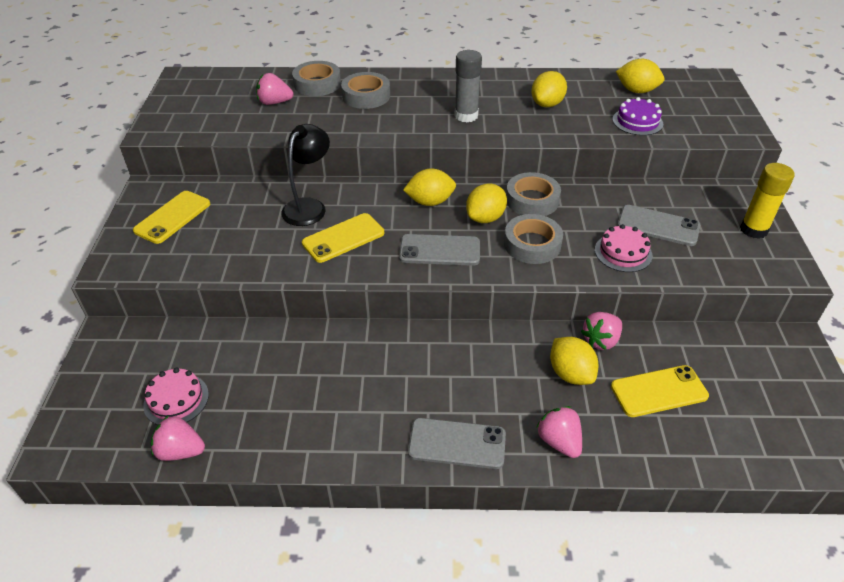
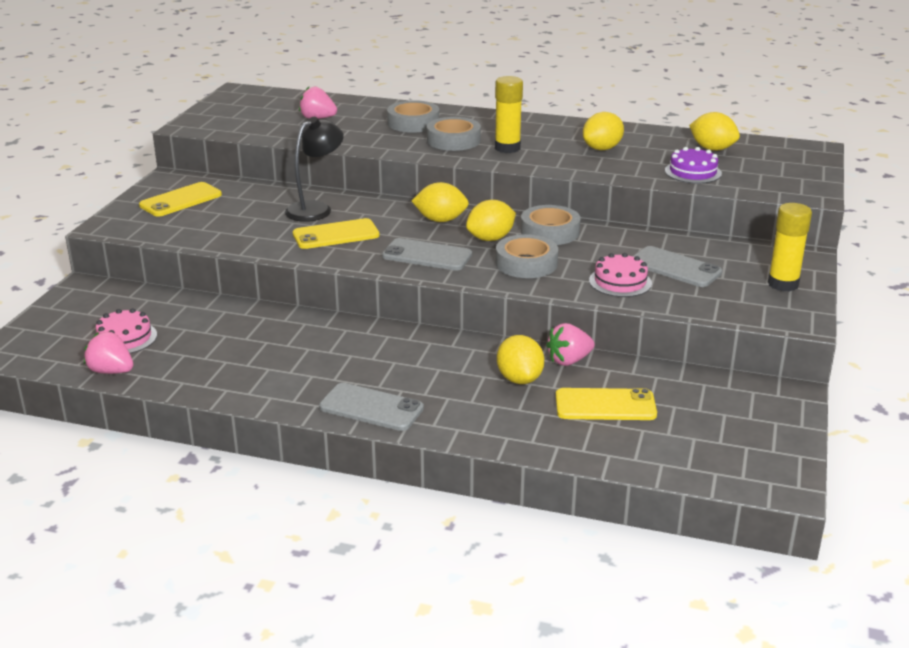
camera: 15 degrees right, 15 degrees down
grey tape [292,61,341,96] -> grey tape moved to [427,117,481,151]
grey glue stick [454,50,482,122] -> yellow glue stick [495,76,523,153]
pink strawberry [536,406,582,458] -> none

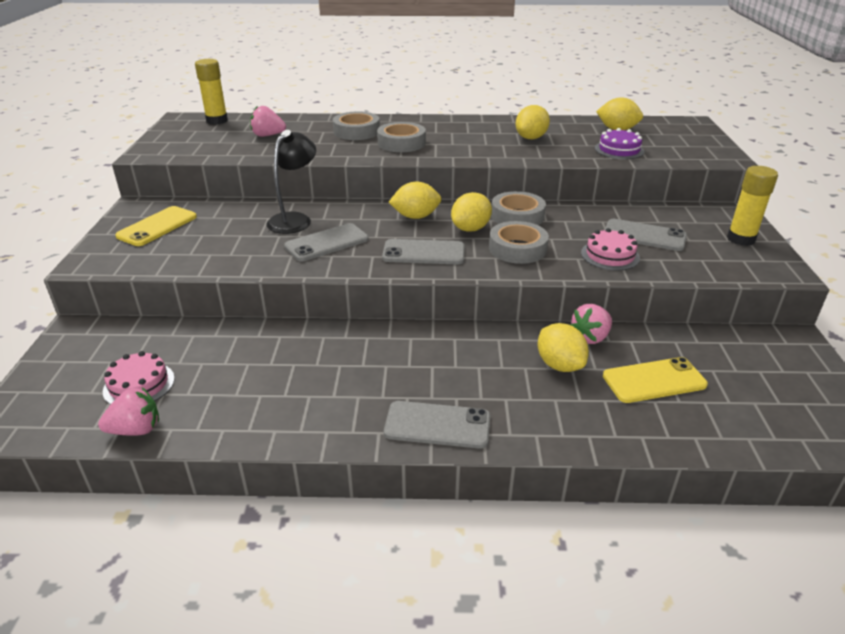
camera: 15 degrees left, 5 degrees up
pink strawberry [84,332,133,374] -> pink strawberry turned 150 degrees clockwise [98,388,159,436]
yellow phone [293,218,379,249] -> grey phone [284,223,369,261]
yellow glue stick [495,76,523,153] -> yellow glue stick moved to [195,59,228,125]

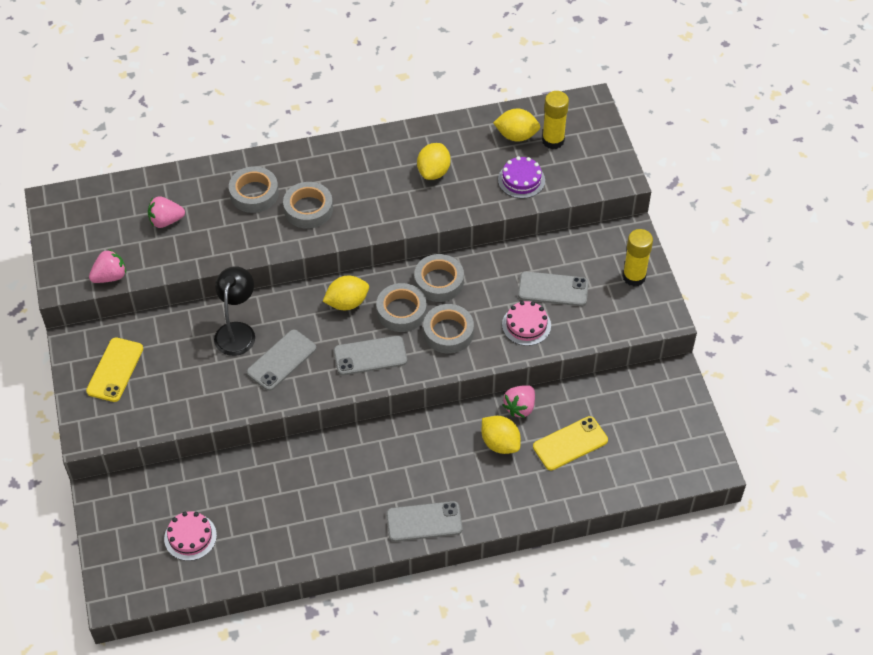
camera: 15 degrees left, 20 degrees up
pink strawberry [98,388,159,436] -> pink strawberry moved to [89,249,126,283]
yellow glue stick [195,59,228,125] -> yellow glue stick moved to [542,91,569,149]
yellow lemon [451,192,492,232] -> grey tape [377,283,427,332]

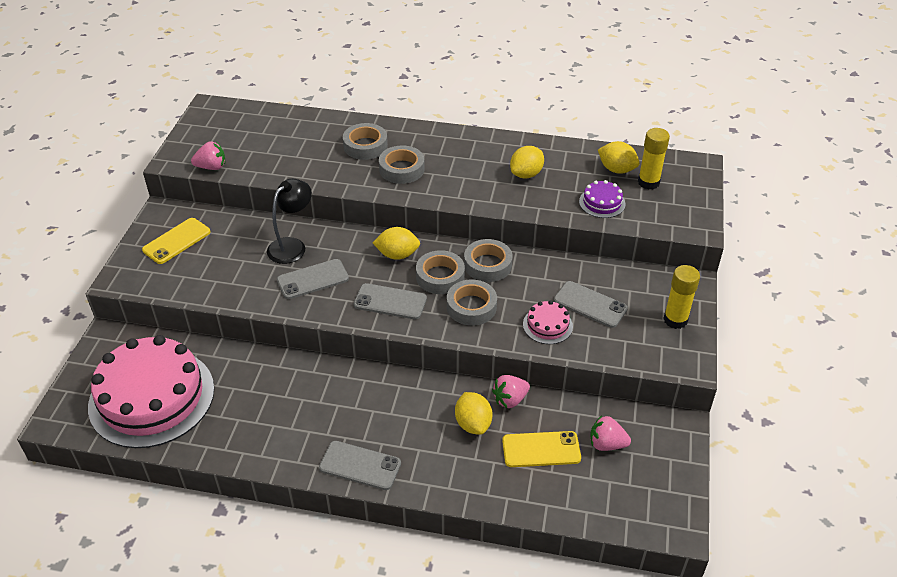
camera: 25 degrees right, 10 degrees down
pink strawberry [148,196,185,228] -> pink strawberry moved to [590,416,631,451]
pink cake [164,511,217,561] -> pink cake [88,335,214,448], size x2.41

